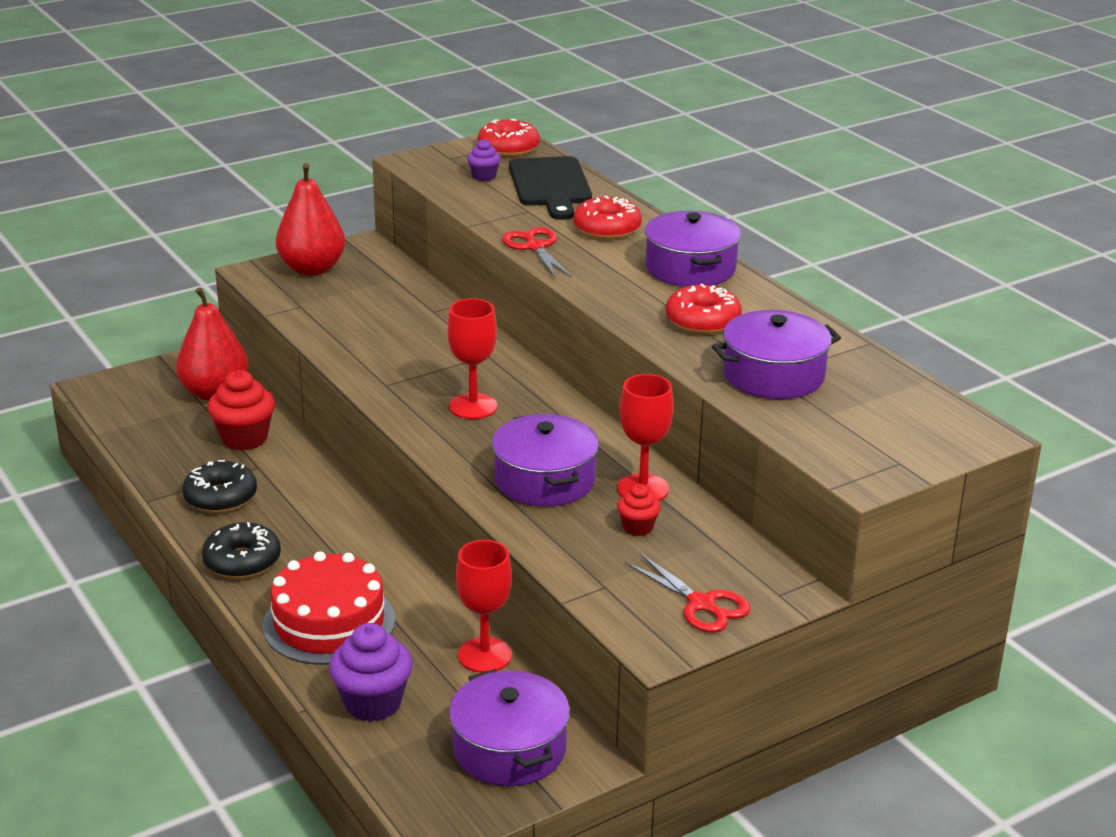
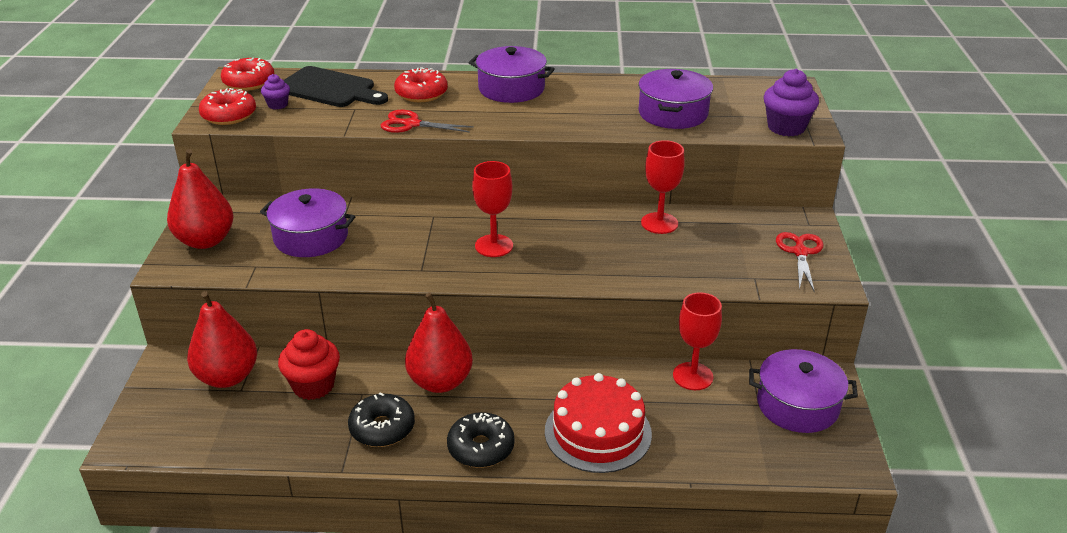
camera: 55 degrees left, 5 degrees up
purple cupcake [329,623,413,722] -> purple cupcake moved to [764,69,819,136]
purple pot [492,414,599,506] -> purple pot moved to [260,188,355,257]
red cupcake [617,484,661,536] -> none
red scissors [626,553,751,633] -> red scissors turned 75 degrees counterclockwise [776,232,824,292]
red donut [666,284,742,334] -> red donut moved to [199,88,256,125]
none -> red pear [405,293,473,393]

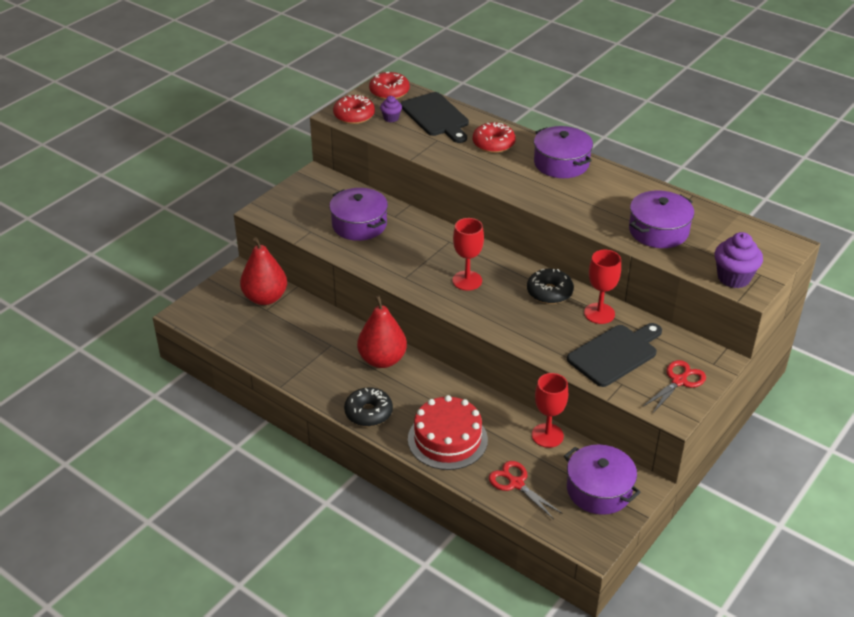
camera: 35 degrees right, 5 degrees up
red pear [167,149,234,249] -> none
red cupcake [278,329,340,400] -> none
black donut [348,393,415,447] -> black donut moved to [527,269,574,304]
red scissors [381,110,474,133] -> red scissors moved to [489,461,563,519]
none -> black cutting board [567,323,662,387]

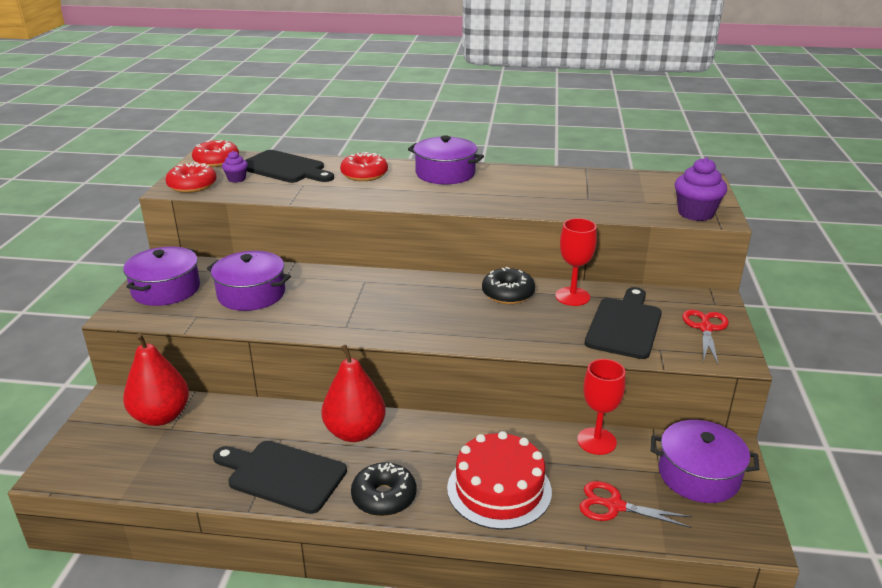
camera: 30 degrees left, 10 degrees down
red goblet [452,218,484,291] -> none
purple pot [629,190,694,248] -> purple pot moved to [123,246,200,306]
none -> black cutting board [213,441,347,514]

